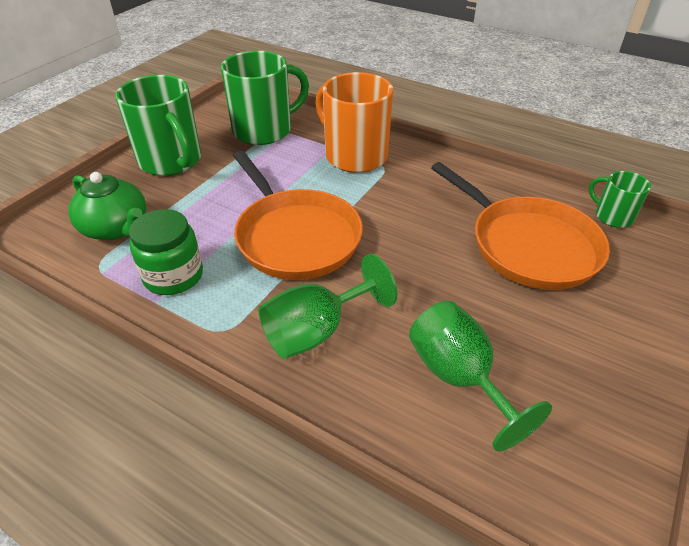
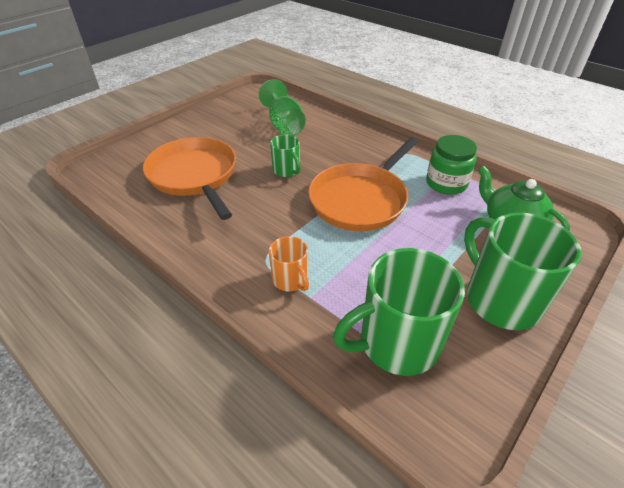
camera: 170 degrees left, 0 degrees up
orange pan [233,151,363,280] -> orange pan turned 120 degrees counterclockwise [308,137,418,231]
green goblet [258,254,398,359] -> none
orange mug [315,72,393,173] -> orange mug [269,236,309,292], size x0.51
green mug [589,171,651,228] -> green mug moved to [270,135,301,177]

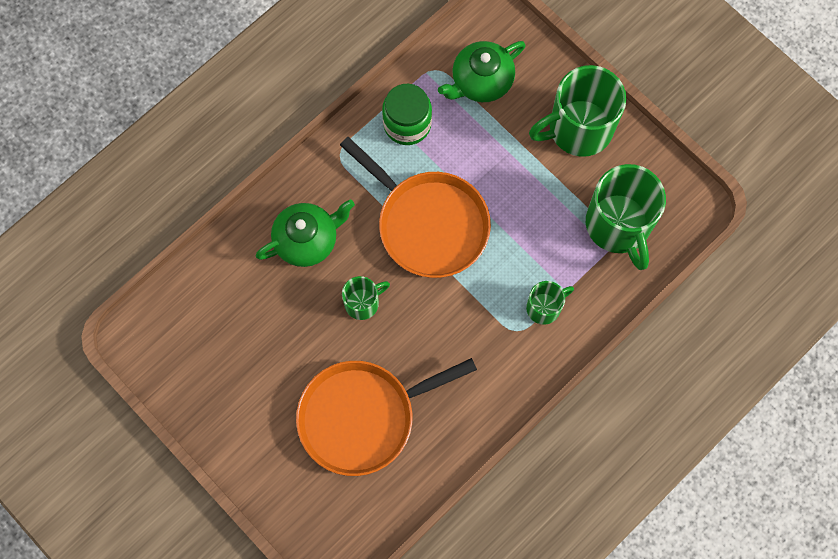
camera: 85 degrees left, 30 degrees up
green goblet [259,79,306,136] -> none
orange mug [269,236,309,292] -> green mug [526,281,574,325]
none -> green teapot [256,199,355,267]

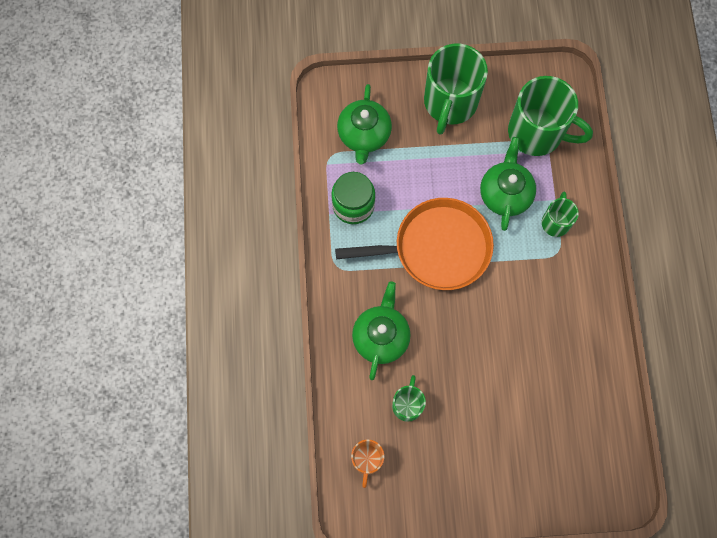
camera: 50 degrees left, 0 degrees up
orange pan [296,358,477,476] -> none
green mug [342,276,390,320] -> green mug moved to [392,375,426,422]
none -> orange mug [351,440,384,488]
none -> green teapot [480,137,536,231]

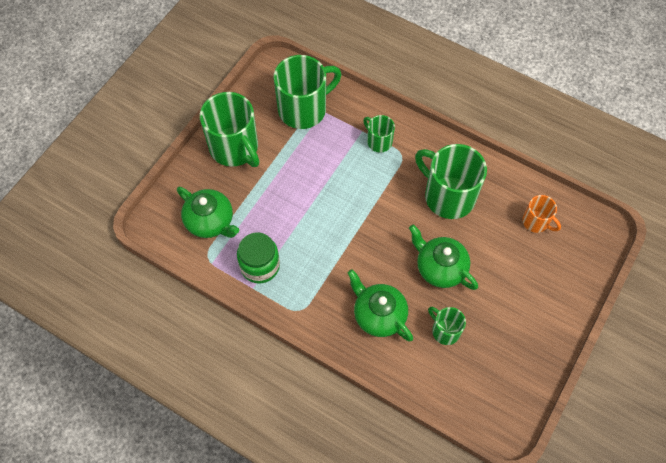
camera: 55 degrees left, 10 degrees down
orange pan [335,198,494,290] -> none
orange mug [351,440,384,488] -> orange mug moved to [523,195,561,233]
green teapot [480,137,536,231] -> green teapot moved to [409,224,478,290]
none -> green mug [415,144,487,219]

